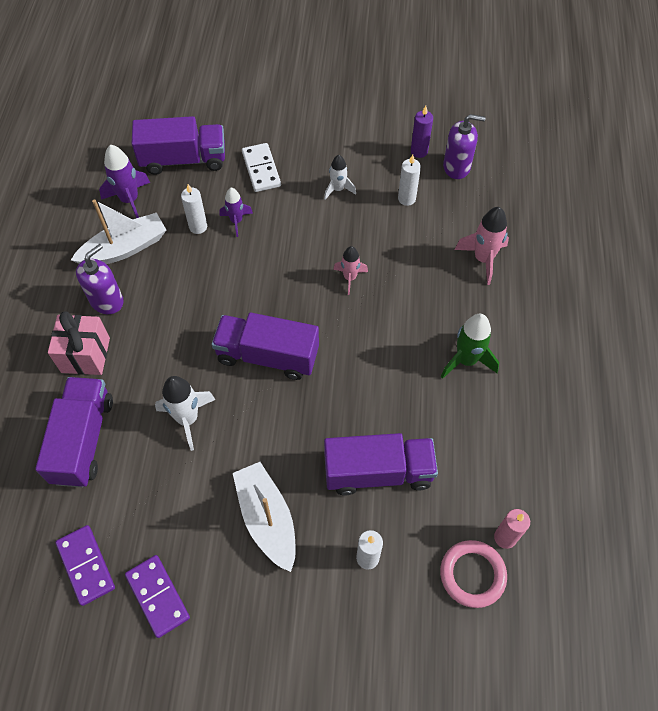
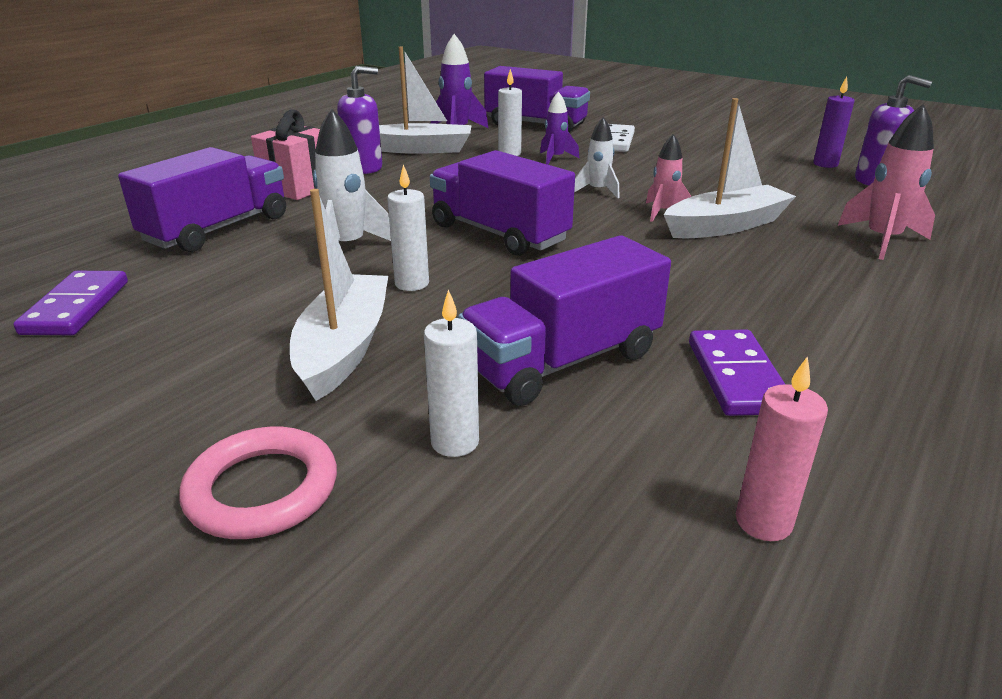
camera: 30 degrees right, 30 degrees down
purple domino [125,555,190,638] -> purple domino moved to [689,329,785,416]
white rocket [324,155,356,200] -> white rocket moved to [574,117,619,198]
purple truck [324,433,438,495] -> purple truck turned 120 degrees clockwise [458,235,671,406]
white candle [398,155,421,206] -> white candle moved to [387,164,429,291]
pink ring [440,540,507,608] -> pink ring moved to [179,427,337,539]
green rocket [441,314,499,379] -> none
none -> white boat [664,98,796,238]

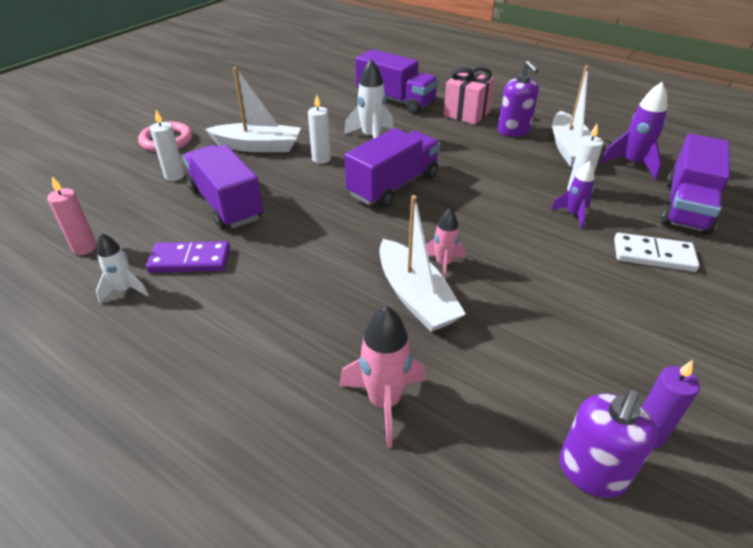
camera: 90 degrees right, 10 degrees up
purple domino [13,271,128,335] -> none
white rocket [574,117,619,198] -> white rocket moved to [96,233,149,303]

